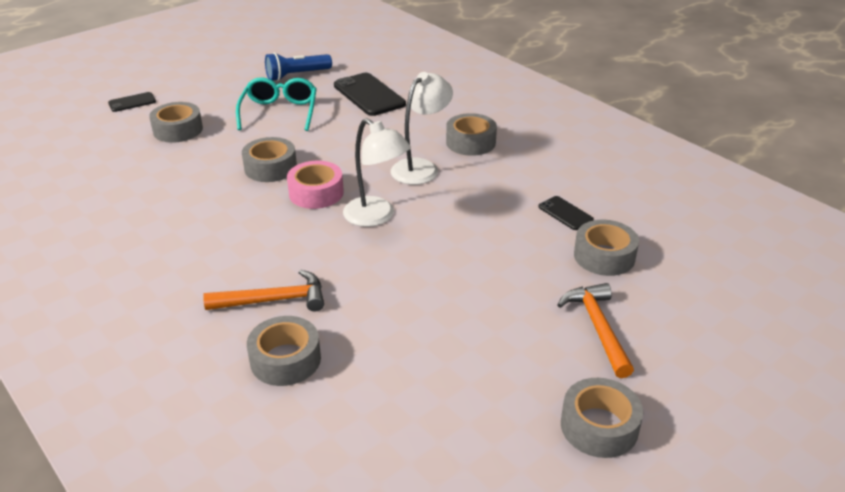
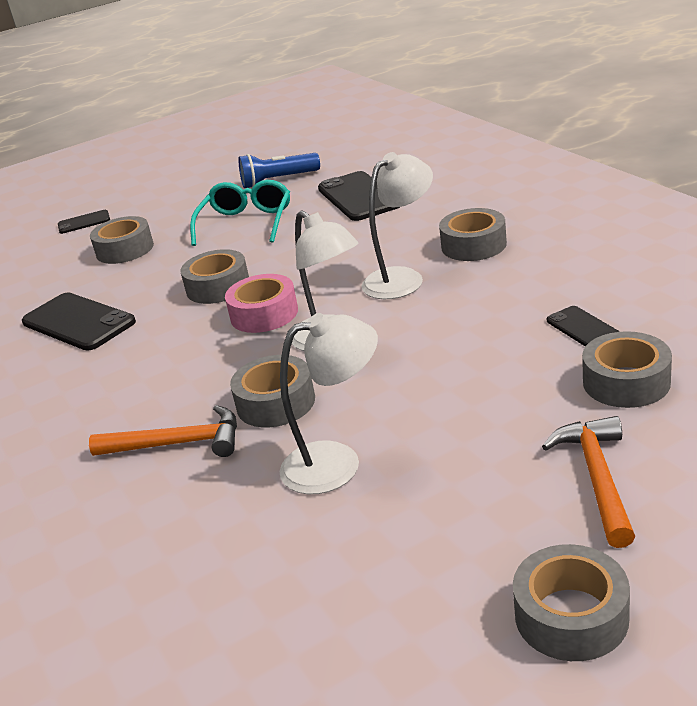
camera: 15 degrees right, 5 degrees down
grey tape [247,316,321,386] -> grey tape moved to [230,355,315,427]
none -> black phone [22,292,136,351]
none -> white lamp [280,313,378,494]

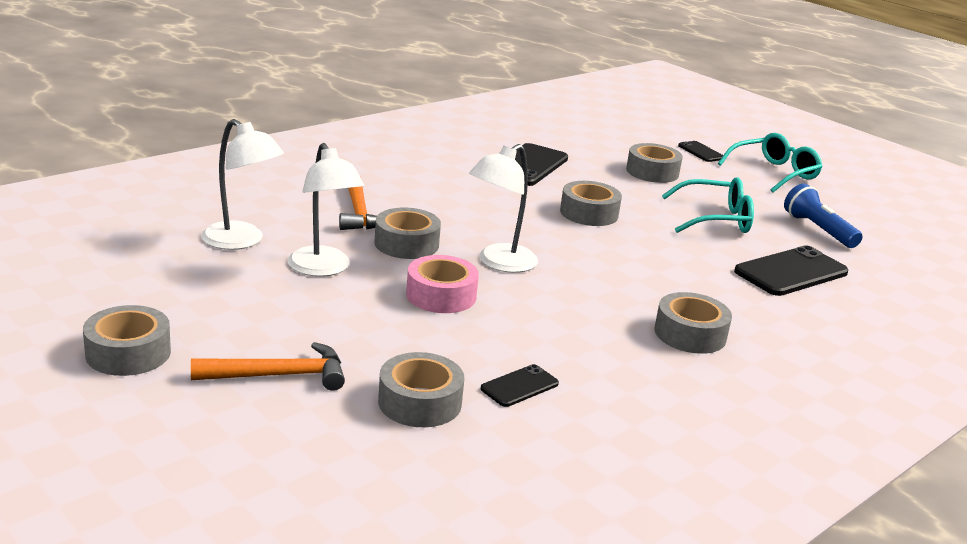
camera: 70 degrees right, 5 degrees down
pink tape [225,274,298,333] -> pink tape moved to [406,255,479,313]
white lamp [362,152,433,299] -> white lamp moved to [201,119,284,250]
none -> turquoise glasses [718,133,822,192]

